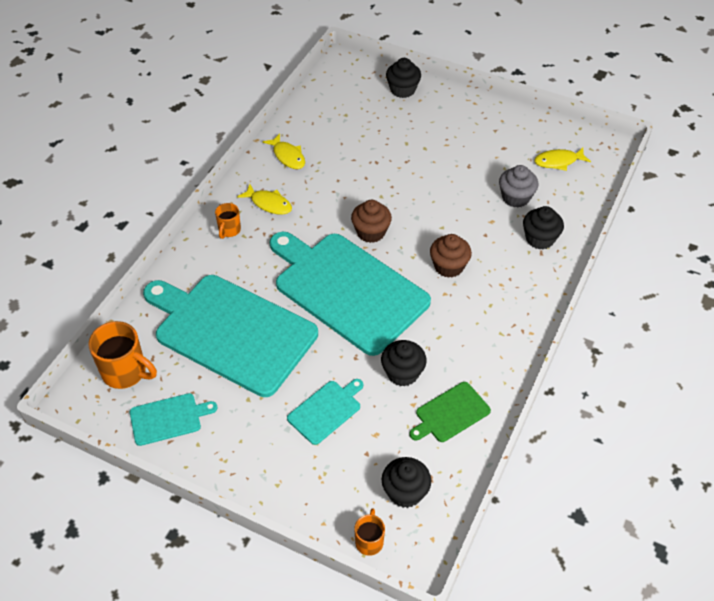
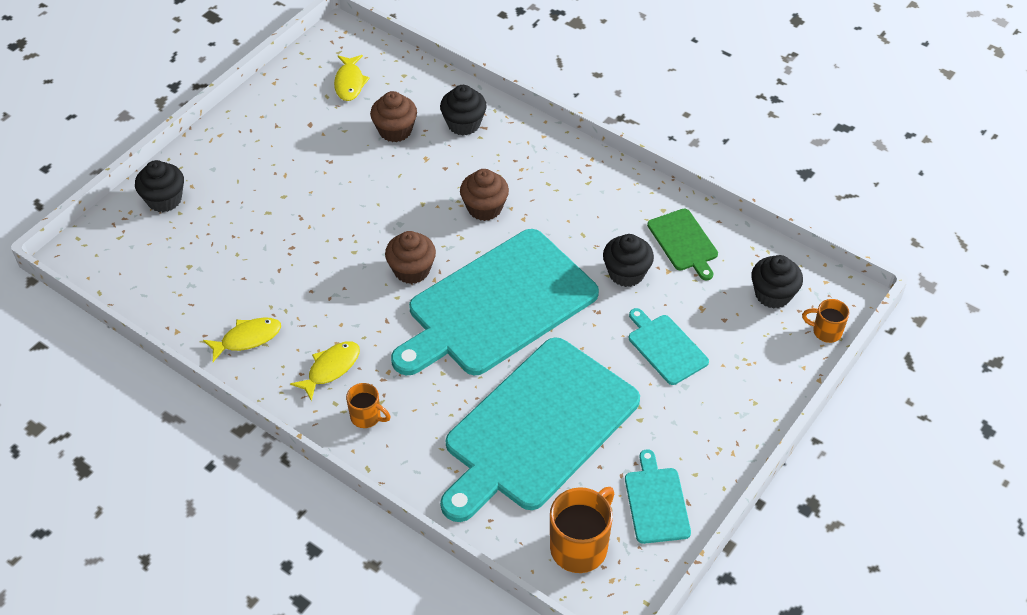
camera: 80 degrees left, 0 degrees up
grey cupcake [499,165,538,208] -> brown cupcake [370,91,417,142]

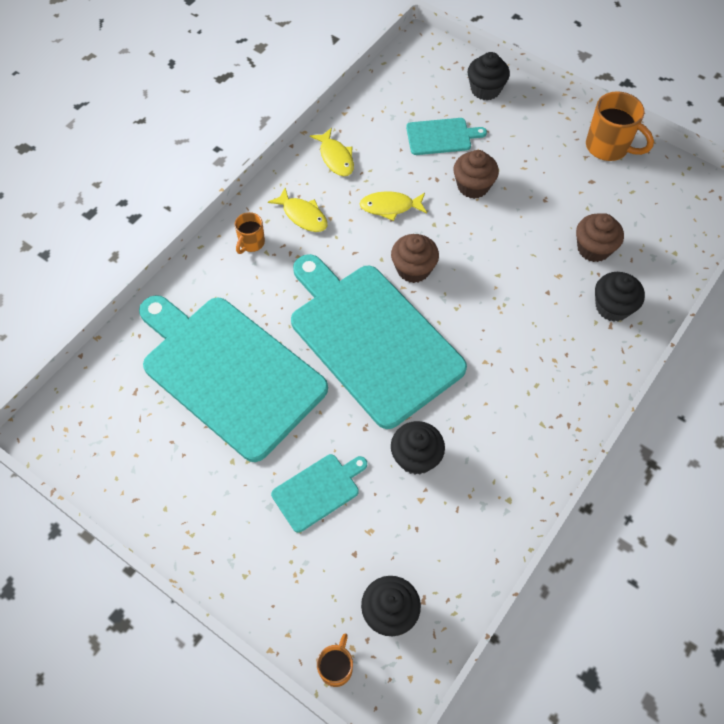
camera: 90 degrees right, 10 degrees up
yellow fish [334,55,370,101] -> yellow fish moved to [360,191,427,221]
brown cupcake [460,169,509,221] -> brown cupcake moved to [453,150,499,199]
orange mug [550,487,614,573] -> orange mug moved to [586,91,654,161]
turquoise cutting board [625,449,691,544] -> turquoise cutting board moved to [406,118,487,155]
green cutting board [647,209,718,281] -> none

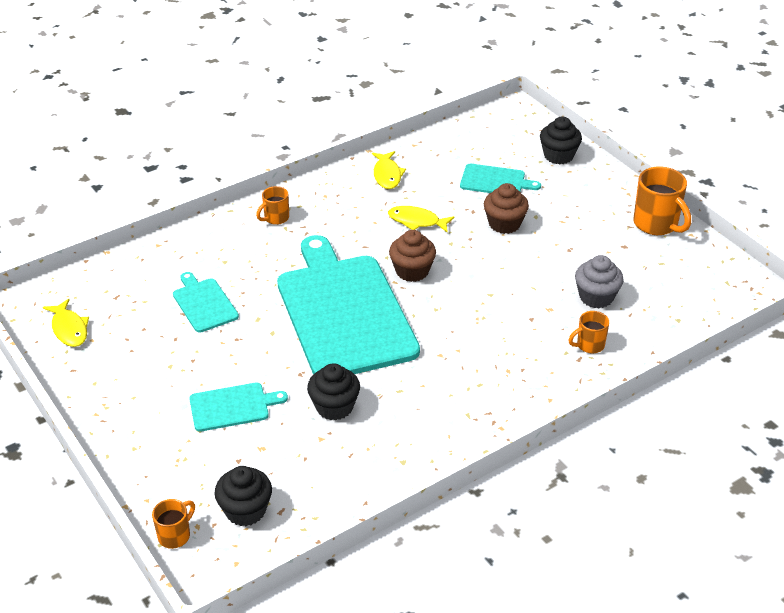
camera: 20 degrees right, 20 degrees down
turquoise cutting board [139,295,328,462] -> turquoise cutting board [173,272,239,333], size x0.43
yellow fish [268,188,327,232] -> yellow fish moved to [43,298,89,347]
brown cupcake [576,213,624,262] -> grey cupcake [575,255,624,308]
black cupcake [595,272,645,322] -> orange mug [569,311,609,353]

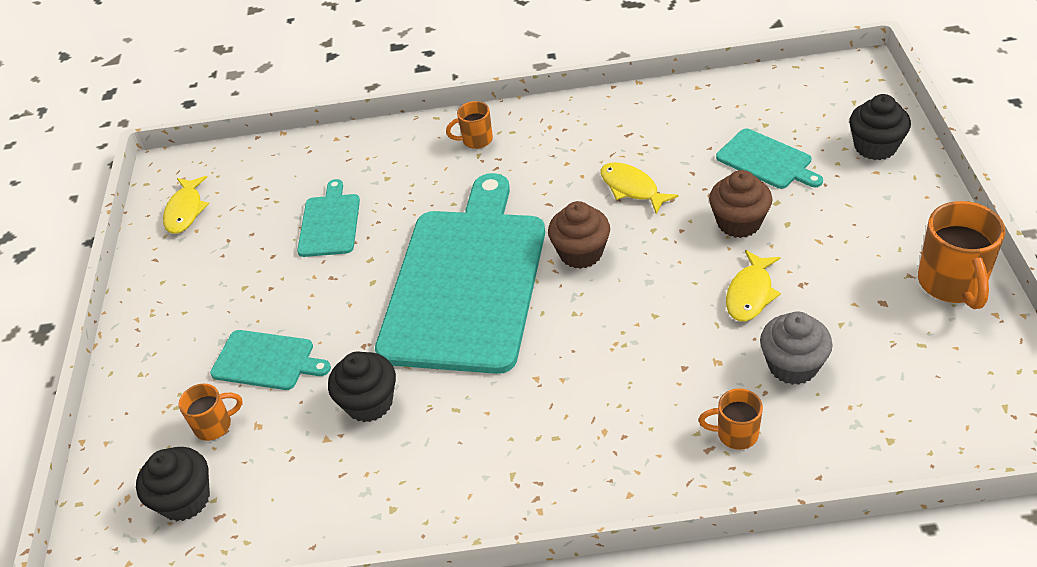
camera: 35 degrees right, 5 degrees up
orange mug [152,499,195,549] -> orange mug moved to [178,384,243,441]
yellow fish [372,151,406,189] -> yellow fish moved to [726,250,781,321]

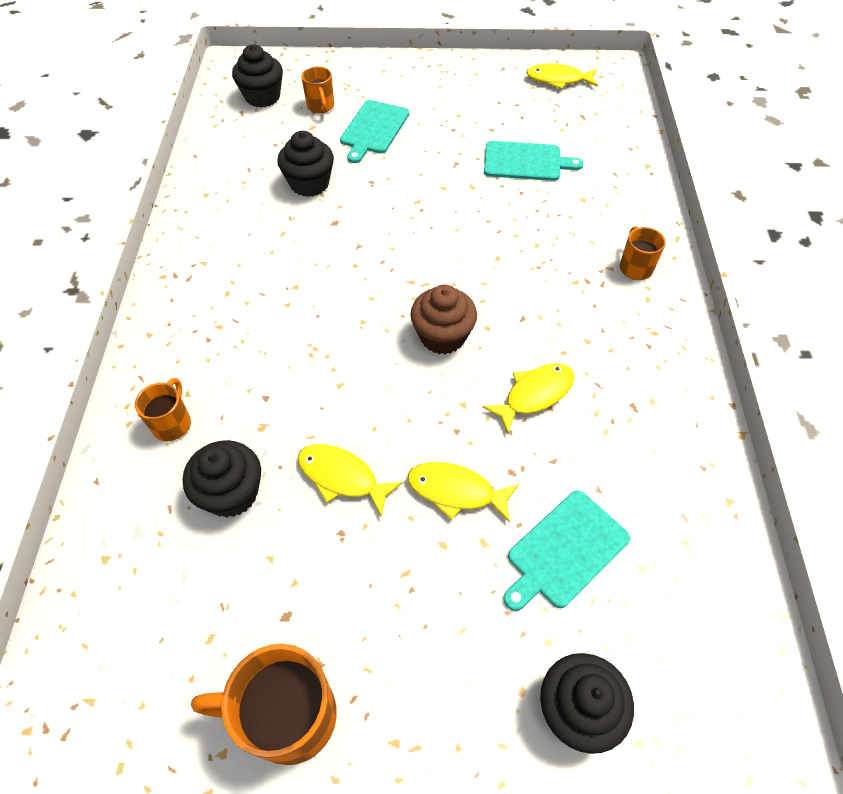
camera: 90 degrees right, 10 degrees up
turquoise cutting board [375,173,545,374] -> none
brown cupcake [709,170,772,238] -> yellow fish [408,462,519,523]
grey cupcake [760,312,833,385] -> black cupcake [183,440,261,518]

